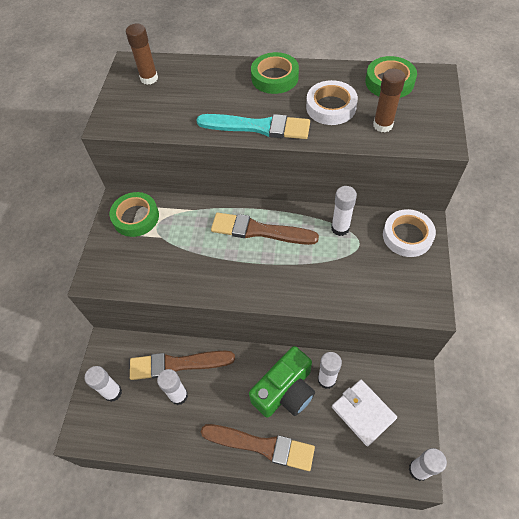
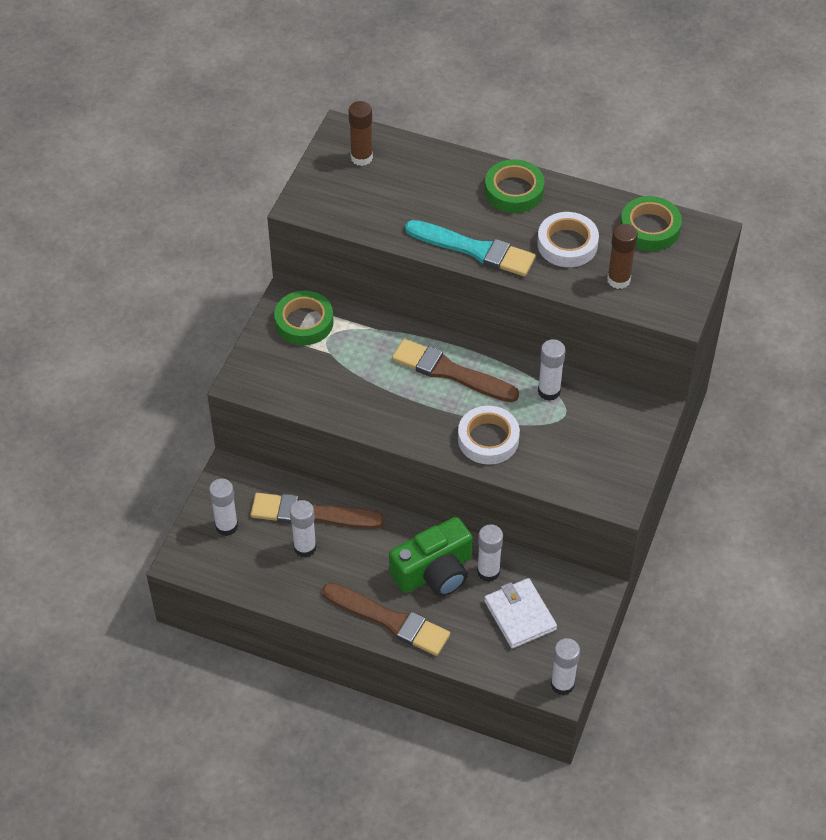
camera: 10 degrees right, 5 degrees down
white tape [383,209,436,257] -> white tape moved to [458,406,520,465]

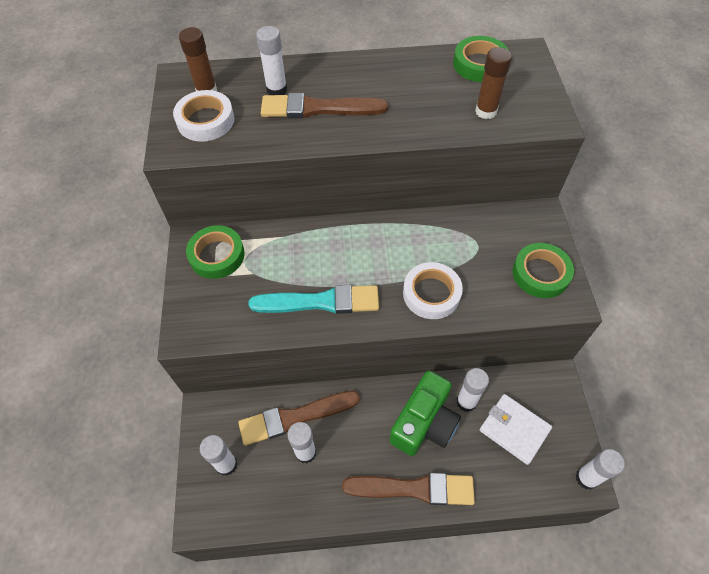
camera: 25 degrees left, 5 degrees up
brown brush [392,339,519,402] -> brown brush moved to [261,93,388,118]
turquoise brush [405,220,536,277] -> turquoise brush moved to [249,285,379,314]
green tape [485,159,545,213] -> green tape moved to [512,243,574,298]
white tape [537,212,599,267] -> white tape moved to [173,90,234,142]
white glue stick [538,339,565,401] -> white glue stick moved to [256,26,287,95]

